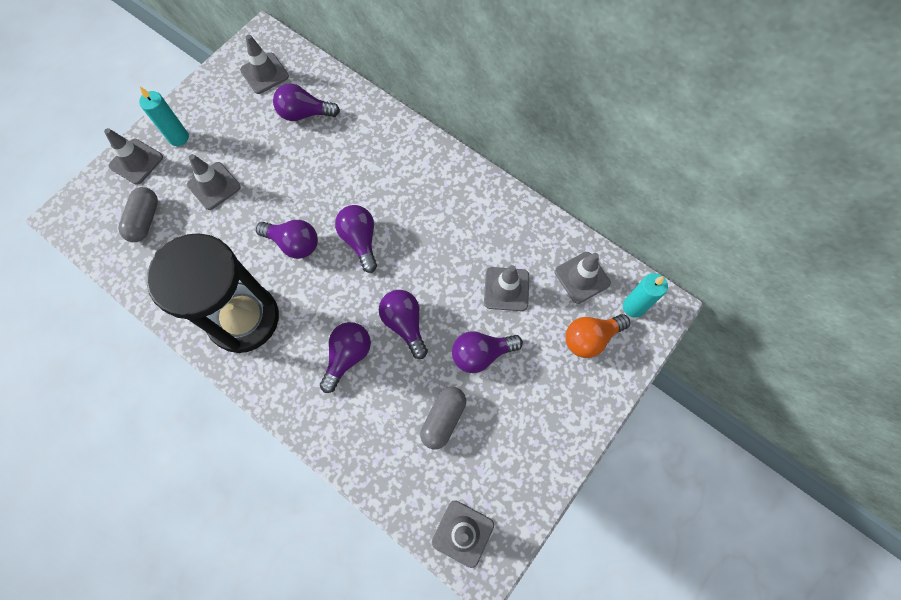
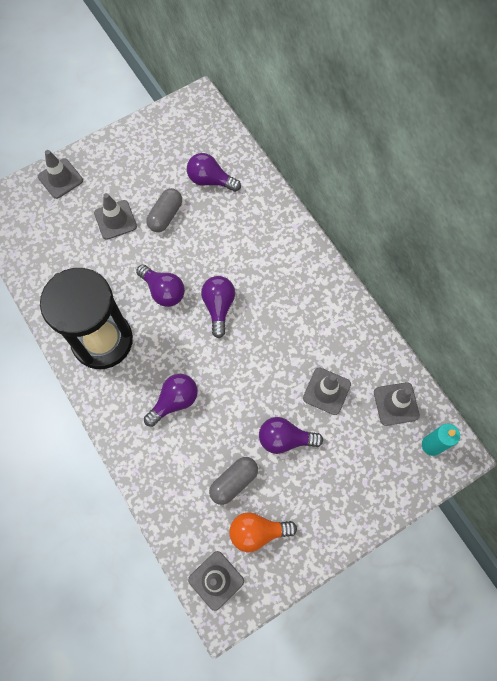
camera: 20 degrees right, 0 degrees up
grey capsule [118,187,158,242] -> grey capsule moved to [146,188,182,232]
turquoise candle [139,87,189,146] -> none
grey traffic cone [240,34,289,94] -> none
purple light bulb [379,290,428,359] -> none
orange light bulb [566,314,630,358] -> orange light bulb moved to [229,512,297,552]

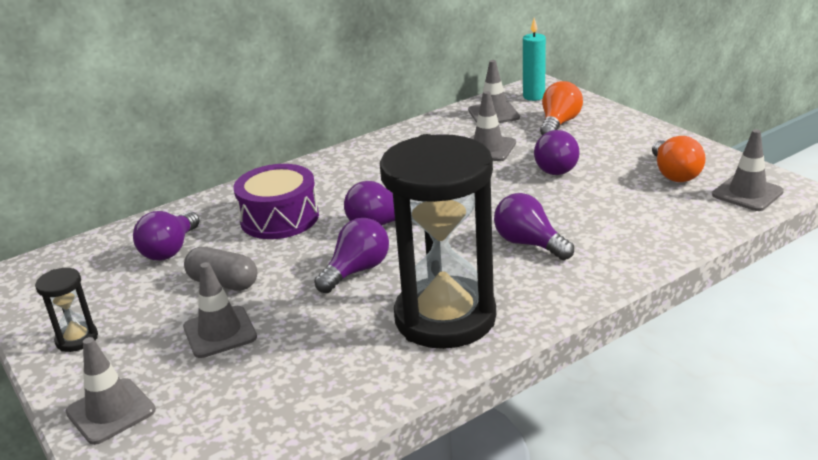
camera: 90 degrees left, 40 degrees down
grey capsule [209,457,258,505] -> none
none -> black hourglass [35,268,98,352]
none -> purple drum [234,164,319,239]
none -> orange light bulb [540,81,583,135]

